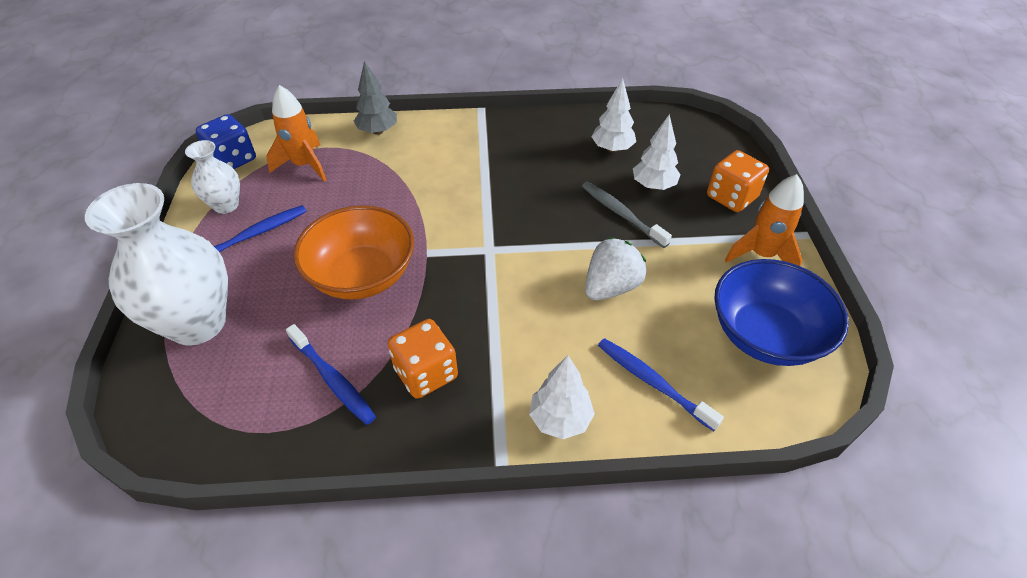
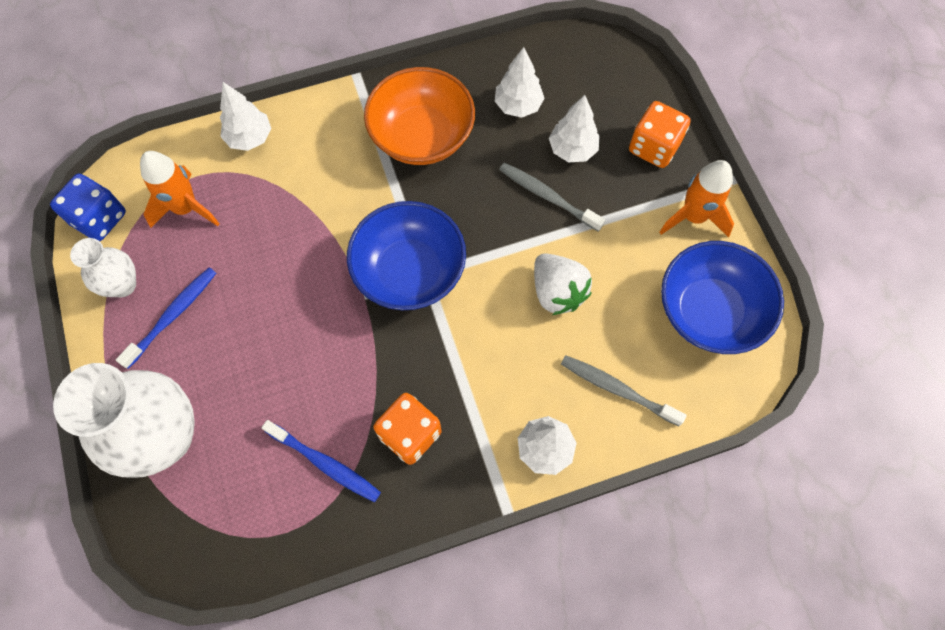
camera: 15 degrees left, 20 degrees up
orange bowl [293,205,414,300] -> orange bowl moved to [364,67,475,165]
grey tree [354,61,397,135] -> white tree [220,82,271,151]
white strawberry [585,237,646,300] -> white strawberry turned 120 degrees clockwise [534,253,592,315]
blue toothbrush [598,338,724,431] -> grey toothbrush [561,355,687,426]
none -> blue bowl [347,201,466,310]

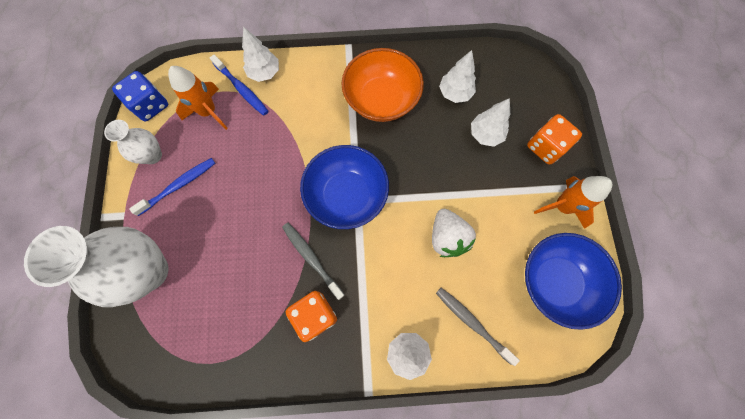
camera: 15 degrees right, 5 degrees up
blue toothbrush [262,420,381,502] -> blue toothbrush moved to [210,55,269,116]
grey toothbrush [499,163,605,232] -> grey toothbrush moved to [282,223,345,300]

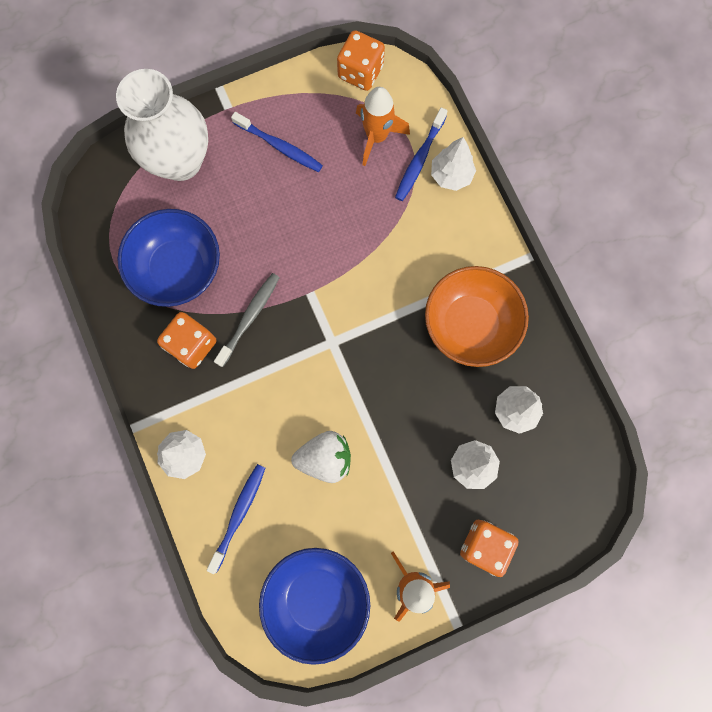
camera: 70 degrees right, 5 degrees up
white vase [104,120,162,164] -> none
blue dice [112,71,168,121] -> orange dice [337,30,385,91]
blue bowl [300,145,389,229] -> blue bowl moved to [117,209,220,307]
white strawberry [432,209,476,257] -> white strawberry turned 150 degrees counterclockwise [291,431,351,483]
grey toothbrush [436,288,520,366] -> blue toothbrush [207,464,265,574]

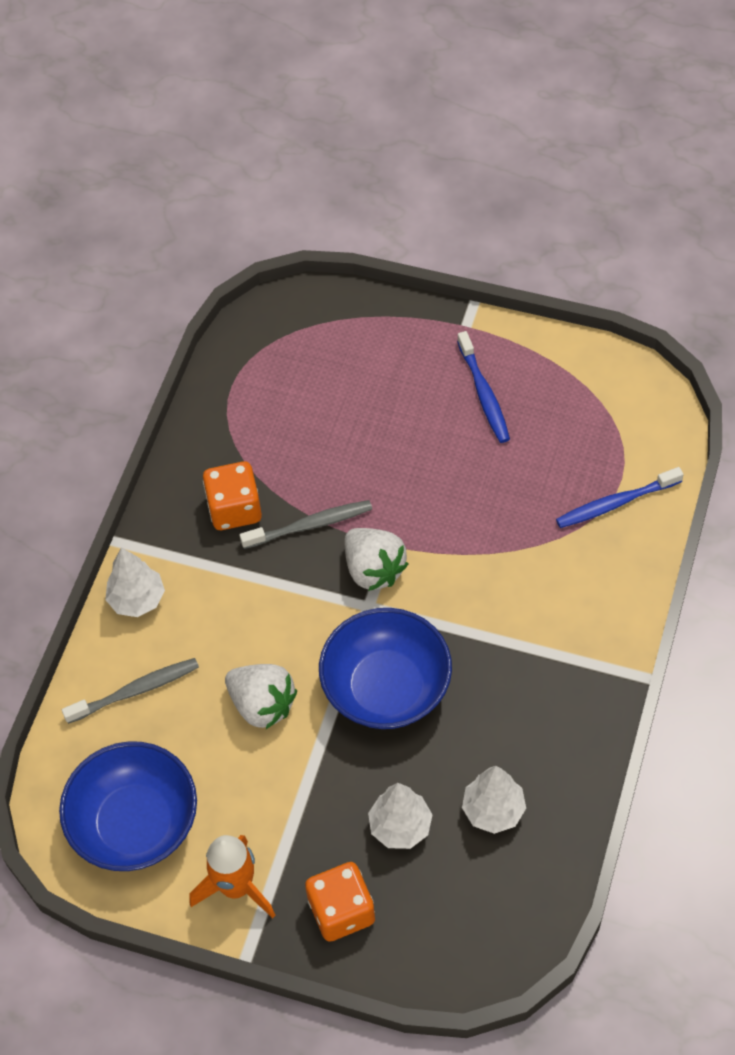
camera: 45 degrees right, 20 degrees down
white vase [116,69,208,181] -> none
blue bowl [117,209,220,307] -> blue bowl moved to [319,608,452,729]
blue toothbrush [207,464,265,574] -> grey toothbrush [62,658,199,724]
orange dice [337,30,385,91] -> none
orange rocket [356,87,410,166] -> none
orange bowl [425,266,529,367] -> none
white tree [431,137,476,191] -> none
none -> white strawberry [344,528,408,591]

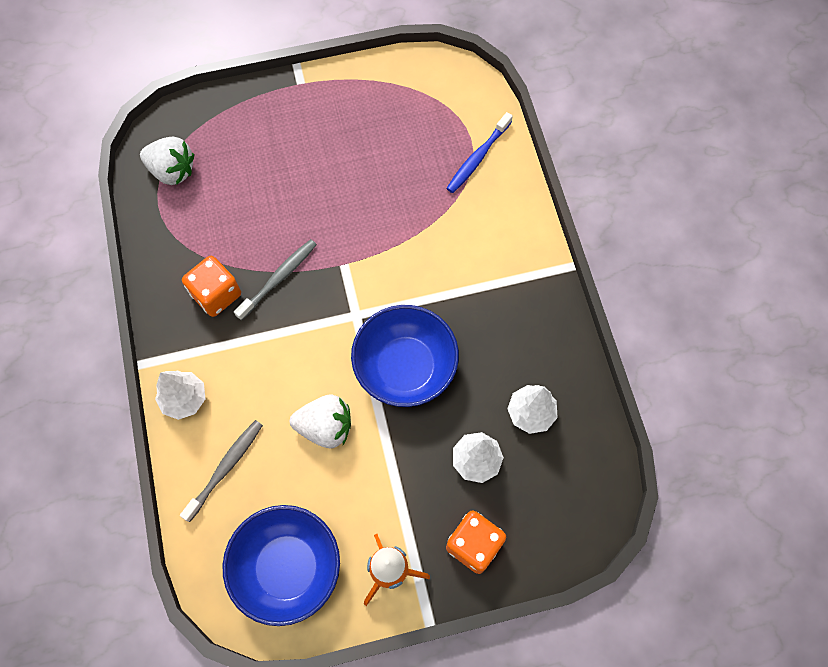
camera: 35 degrees left, 10 degrees up
white strawberry [344,528,408,591] -> white strawberry moved to [140,137,194,185]
blue toothbrush [457,331,510,443] -> none

